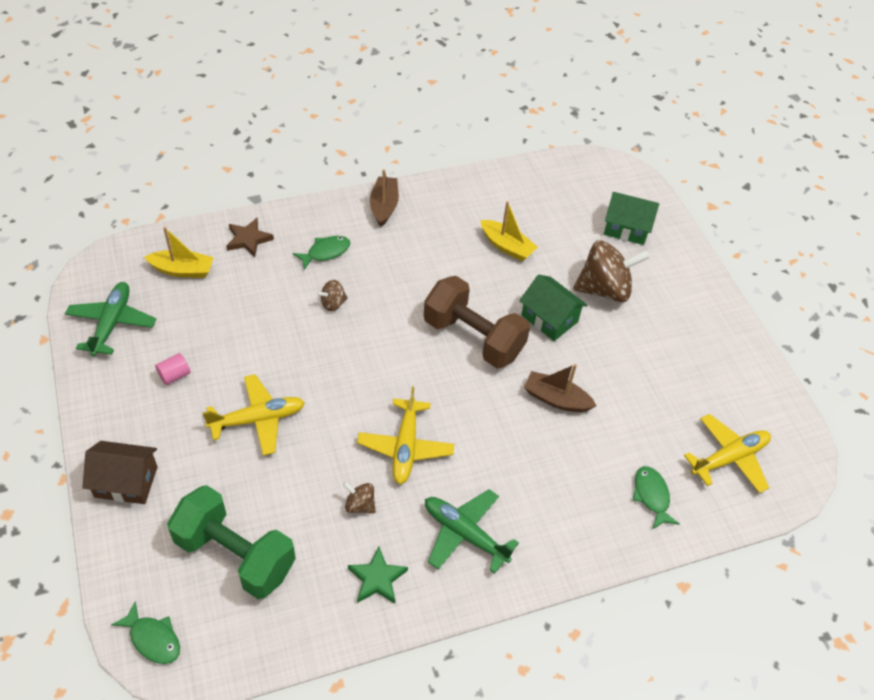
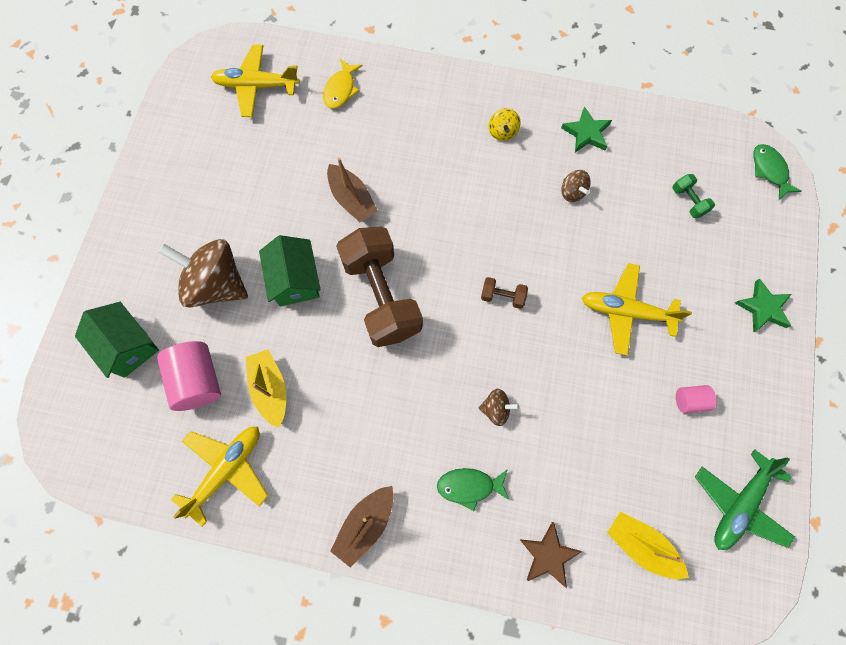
camera: 145 degrees left, 20 degrees up
brown house [82,441,158,504] -> green star [735,279,791,332]
green dumbbell [167,485,296,599] -> green dumbbell [672,174,715,218], size x0.40
yellow plane [357,387,454,484] -> yellow plane moved to [171,427,268,527]
green plane [425,489,519,573] -> yellow spinning top [489,108,521,141]
green fish [633,466,680,529] -> yellow fish [323,59,362,109]
none -> pink cylinder [157,341,221,411]
none -> brown dumbbell [481,277,528,309]

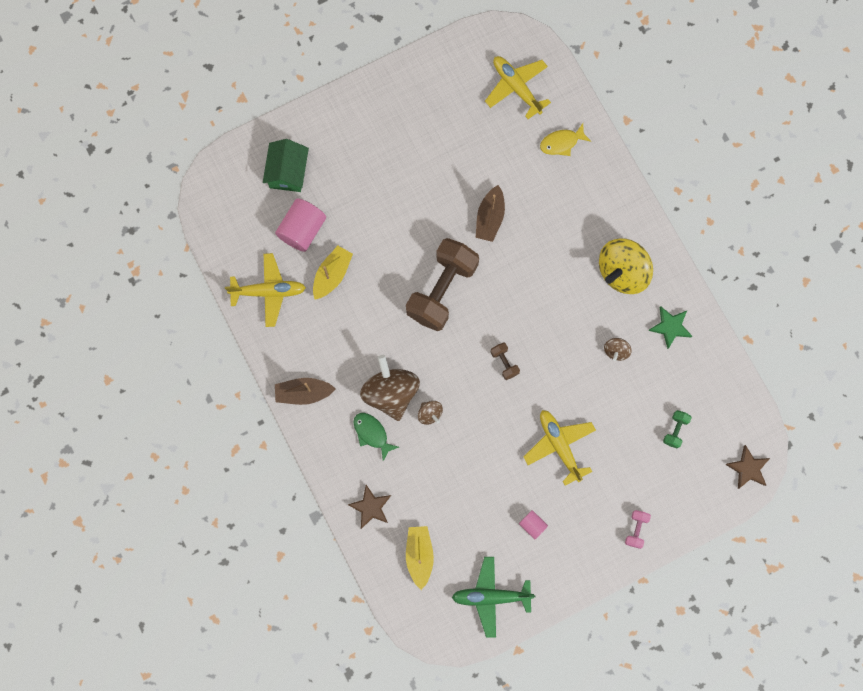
camera: 50 degrees right, 5 degrees up
brown spinning top [159,239,248,308] -> brown spinning top moved to [360,355,420,421]
green house [259,235,320,307] -> none
yellow spinning top [489,108,521,141] -> yellow spinning top [599,238,653,294], size x2.17
green star [735,279,791,332] -> pink dumbbell [625,510,651,549]
green fish [754,144,802,200] -> brown star [725,445,770,489]

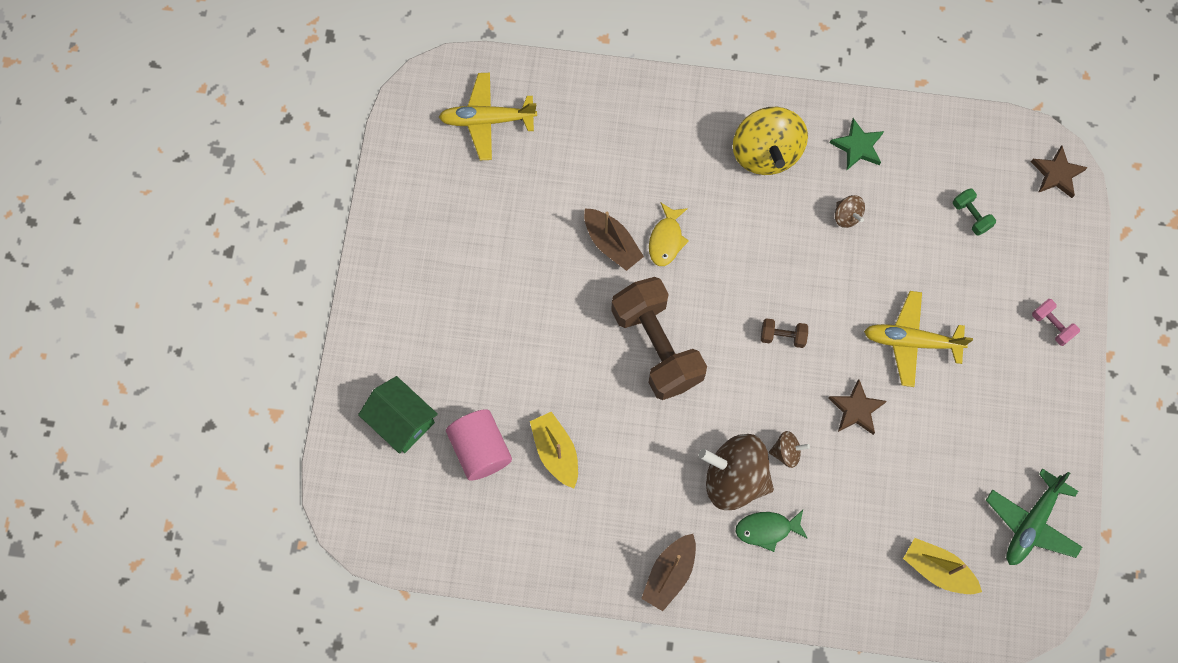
camera: 55 degrees left, 5 degrees down
yellow plane [225,253,306,327] -> none
brown star [347,485,391,529] -> brown star moved to [828,379,887,435]
pink cylinder [519,510,548,539] -> none
yellow fish [540,123,591,156] -> yellow fish moved to [649,203,689,266]

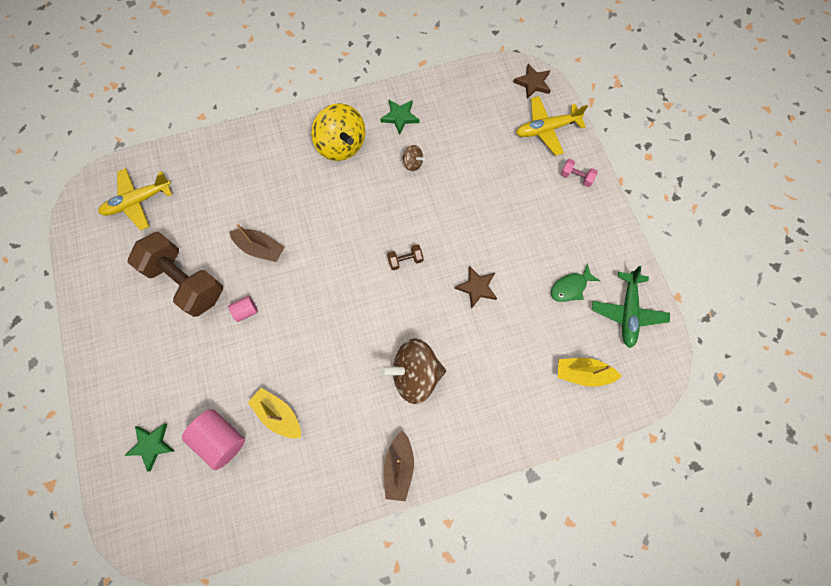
camera: 25 degrees left, 0 degrees up
green house [358,376,438,454] -> green star [124,424,174,472]
brown dumbbell [611,277,707,400] -> brown dumbbell moved to [127,232,223,317]
yellow fish [649,203,689,266] -> none
green fish [735,510,808,552] -> green fish moved to [551,263,600,302]
brown spinning top [769,431,810,468] -> none
yellow plane [864,291,973,387] -> yellow plane moved to [516,96,588,156]
green dumbbell [953,188,996,236] -> none
none -> pink cylinder [228,296,258,322]

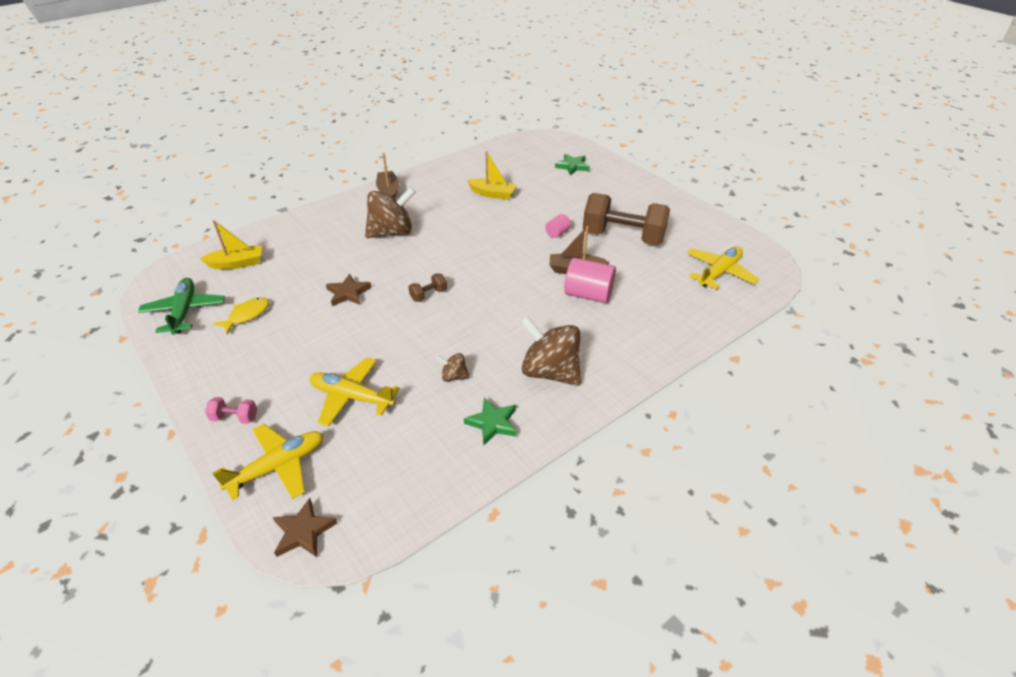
camera: 160 degrees right, 30 degrees down
pink cylinder [182,409,245,470] -> pink cylinder moved to [564,258,616,303]
yellow spinning top [311,103,365,161] -> brown spinning top [520,316,581,386]
green fish [551,263,600,302] -> yellow fish [213,297,269,334]
none -> yellow plane [309,358,400,427]

